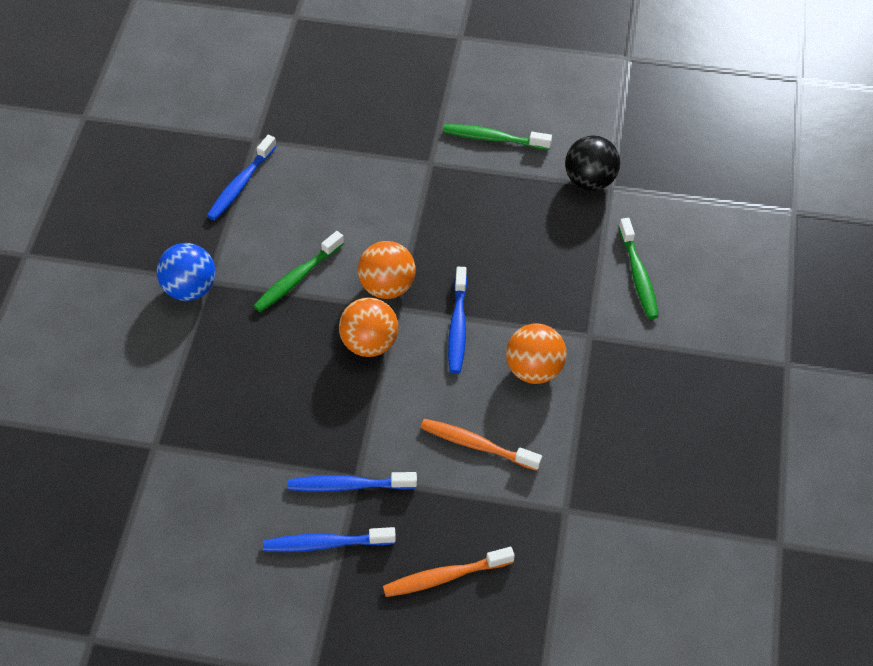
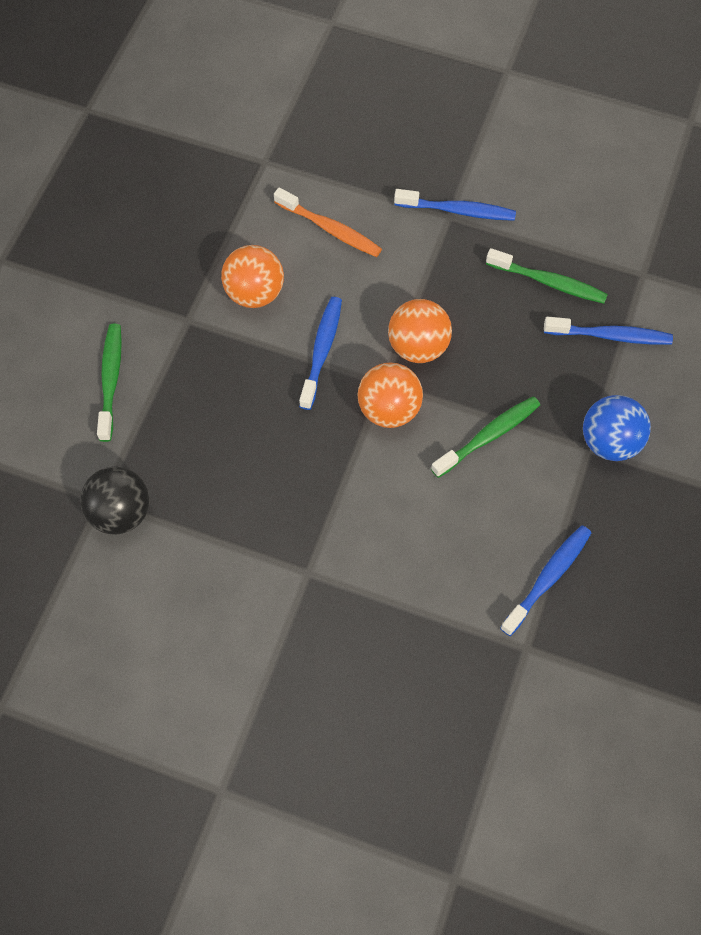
camera: 170 degrees left, 10 degrees up
blue toothbrush [263,527,396,552] -> blue toothbrush moved to [544,316,673,345]
orange toothbrush [383,547,515,597] -> none
green toothbrush [443,124,552,150] -> green toothbrush moved to [486,248,608,304]

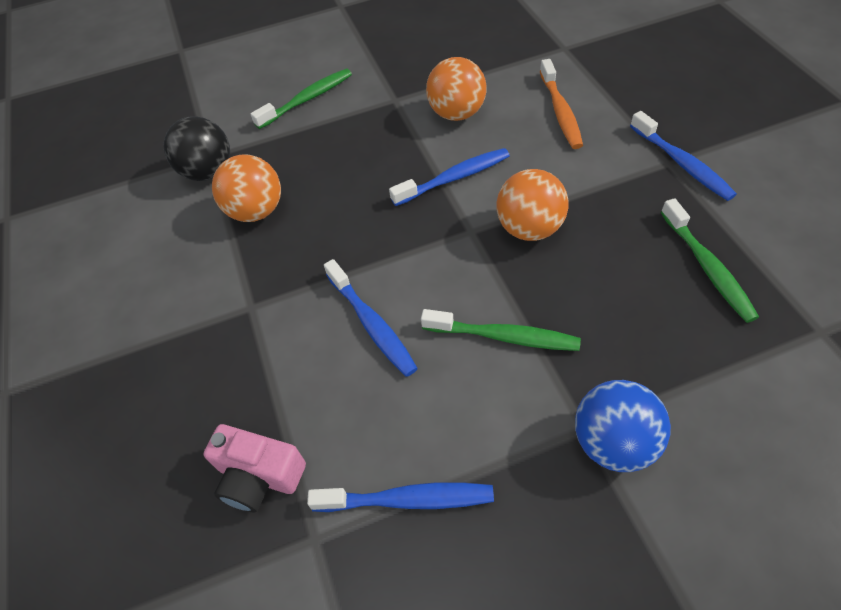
camera: 55 degrees right, 10 degrees down
orange ball [358,362,423,428] -> orange ball moved to [212,154,281,222]
blue toothbrush [544,316,673,345] -> blue toothbrush moved to [324,259,418,377]
none -> pink camera [204,424,306,512]

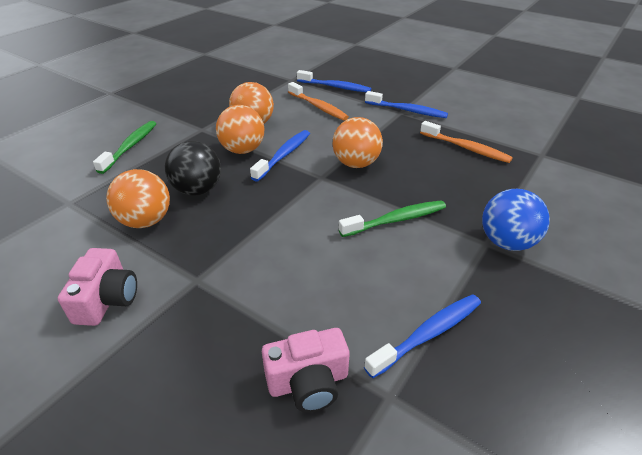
camera: 40 degrees left, 15 degrees down
black ball [163,116,230,181] -> black ball moved to [165,141,221,195]
blue toothbrush [324,259,418,377] -> blue toothbrush moved to [297,70,371,92]
green toothbrush [661,198,759,323] -> orange toothbrush [420,121,513,163]
none -> pink camera [58,248,137,326]
none -> orange ball [216,105,264,154]

